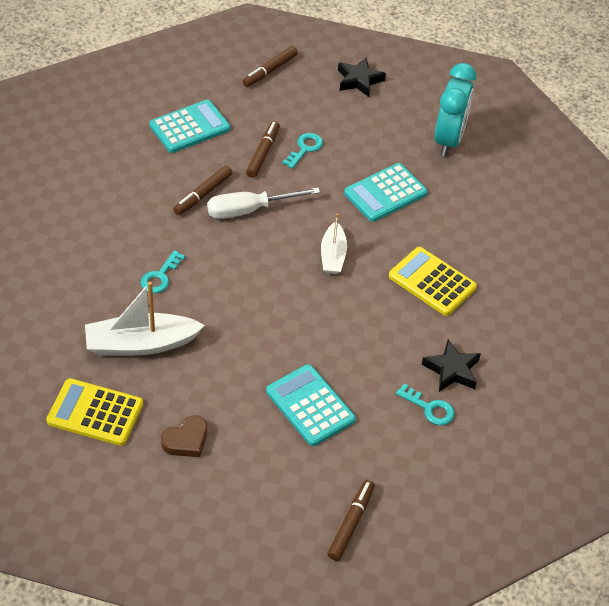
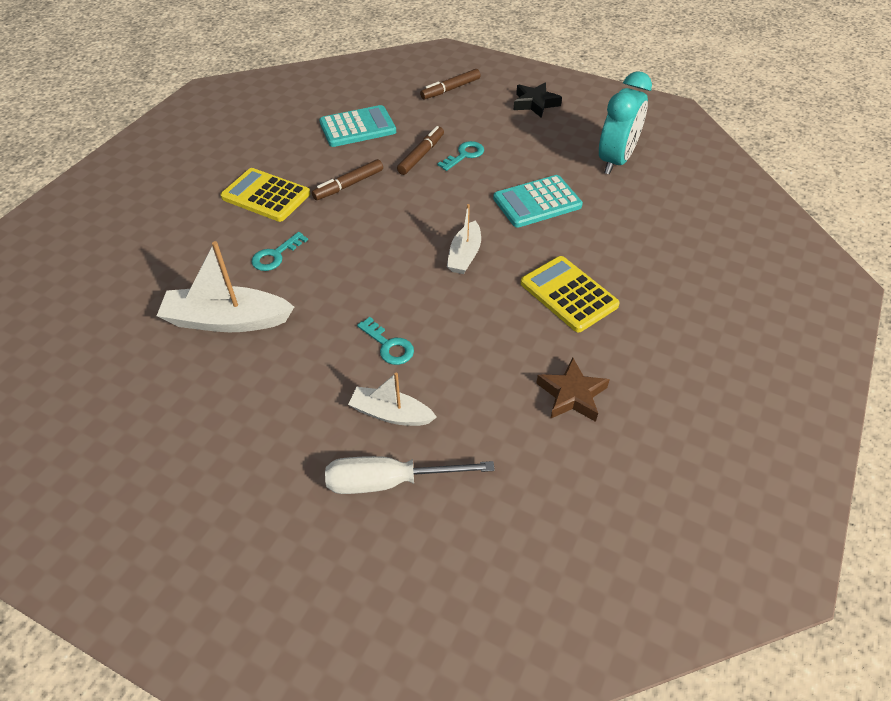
camera: 15 degrees right, 0 degrees up
yellow calculator [46,378,143,446] -> yellow calculator moved to [221,168,310,222]
brown heart [161,416,207,457] -> none
white screwdriver [207,188,320,219] -> white screwdriver moved to [325,456,495,494]
turquoise calculator [266,364,356,446] -> white boat [348,372,437,426]
brown marker [327,480,375,561] -> none
turquoise key [396,384,455,426] -> turquoise key moved to [357,317,414,365]
black star [422,339,481,392] -> brown star [536,358,610,422]

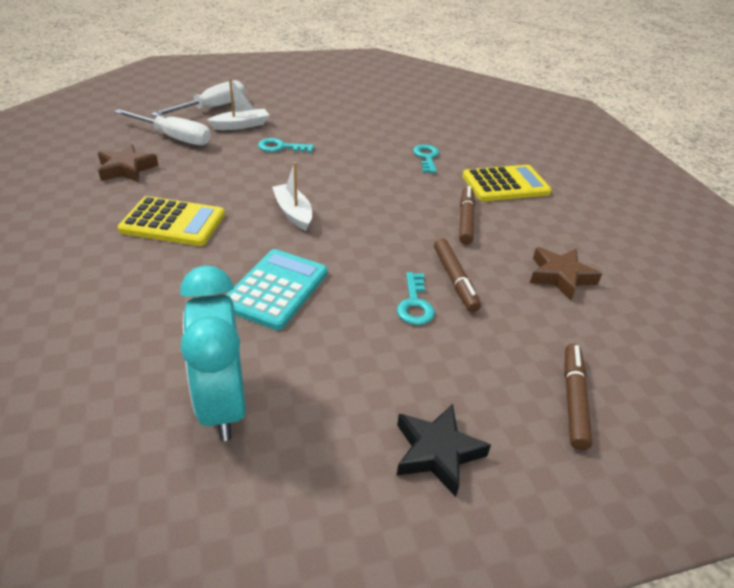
camera: 135 degrees right, 10 degrees down
white boat [157,241,294,332] -> none
turquoise calculator [319,105,396,147] -> brown star [530,247,602,300]
none -> white screwdriver [114,109,211,145]

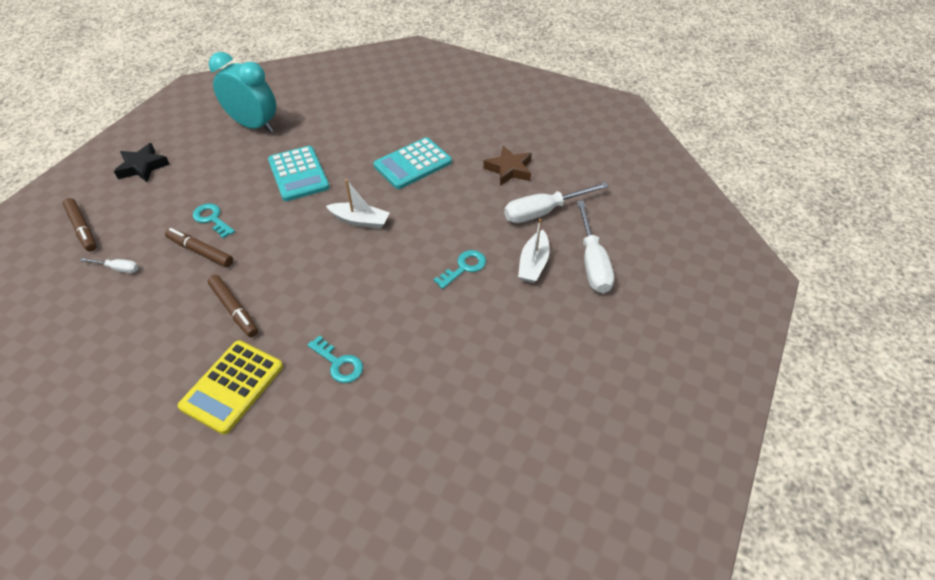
camera: 135 degrees right, 10 degrees up
yellow calculator [118,196,225,246] -> turquoise calculator [373,137,452,189]
brown star [530,247,602,300] -> none
none -> white screwdriver [80,258,138,273]

